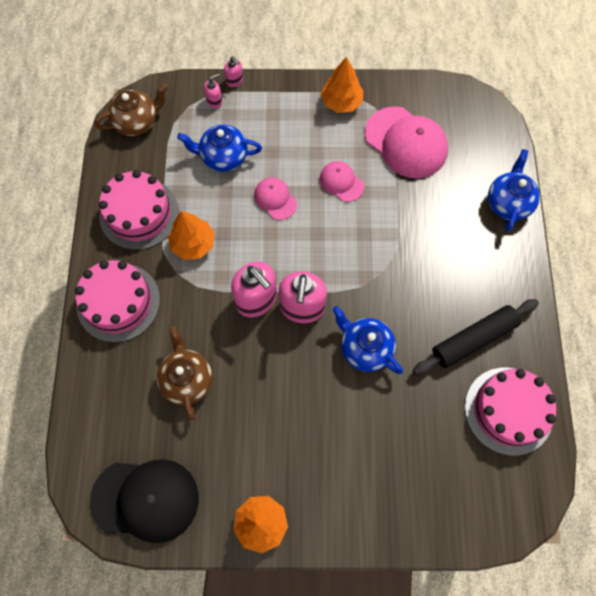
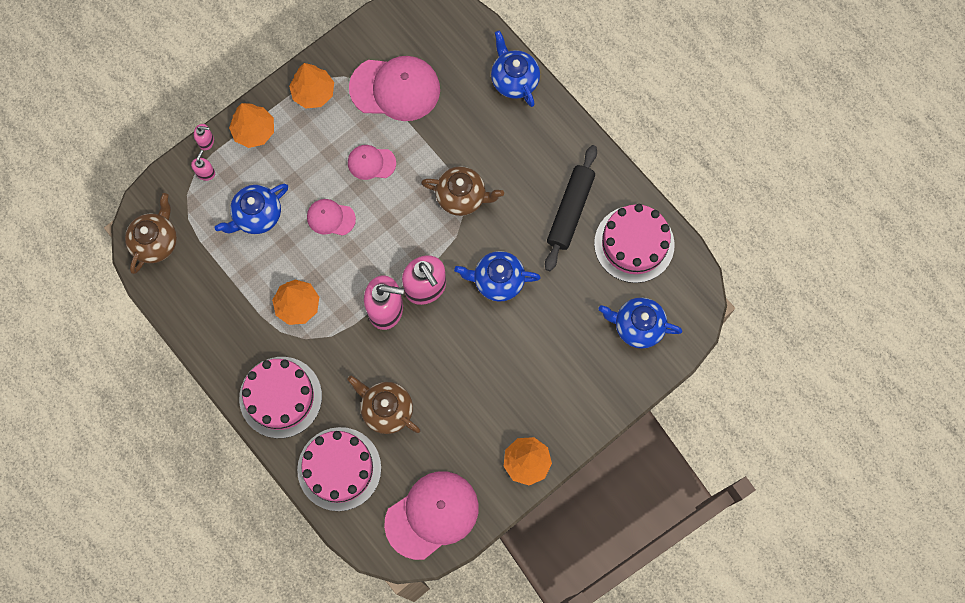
camera: 40 degrees left, 5 degrees up
black cap [90,459,199,543] -> pink cap [384,471,479,560]
pink cake [99,170,179,250] -> pink cake moved to [297,427,381,511]
none -> orange tree [229,103,274,148]
none -> brown teapot [421,166,504,216]
none -> blue teapot [599,297,682,349]

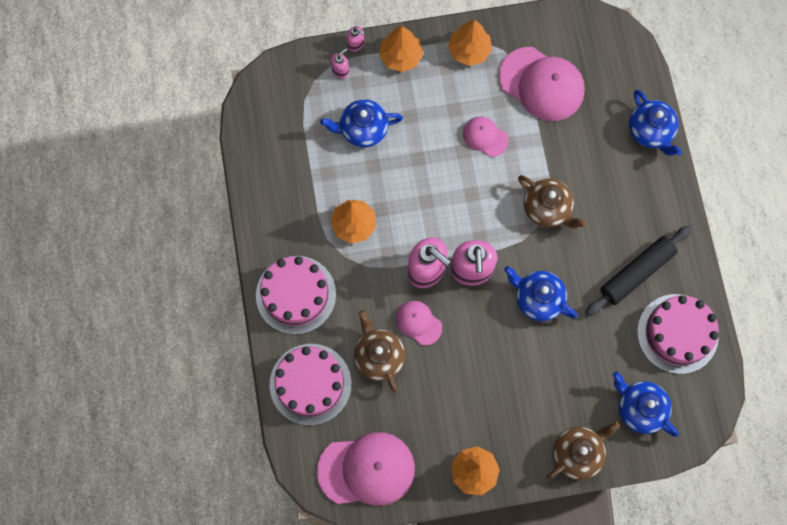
camera: 30 degrees right, 0 degrees up
brown teapot [125,193,177,274] -> brown teapot moved to [546,421,620,480]
pink cap [307,199,356,236] -> pink cap moved to [396,301,442,345]
blue teapot [491,30,540,107] -> blue teapot turned 150 degrees clockwise [629,90,682,156]

